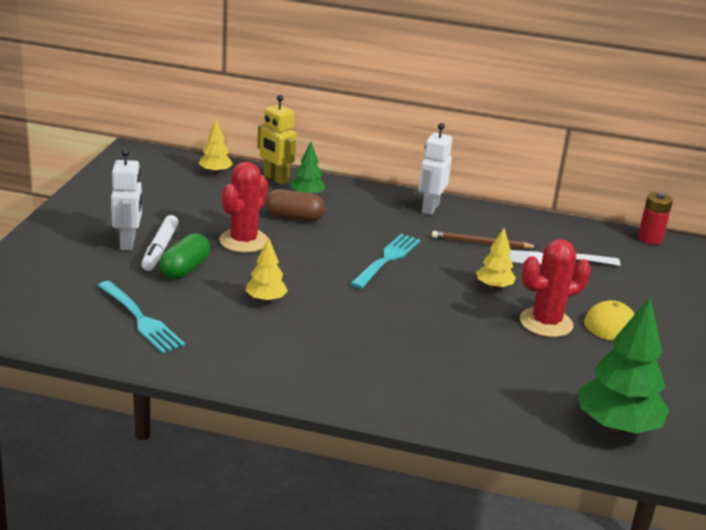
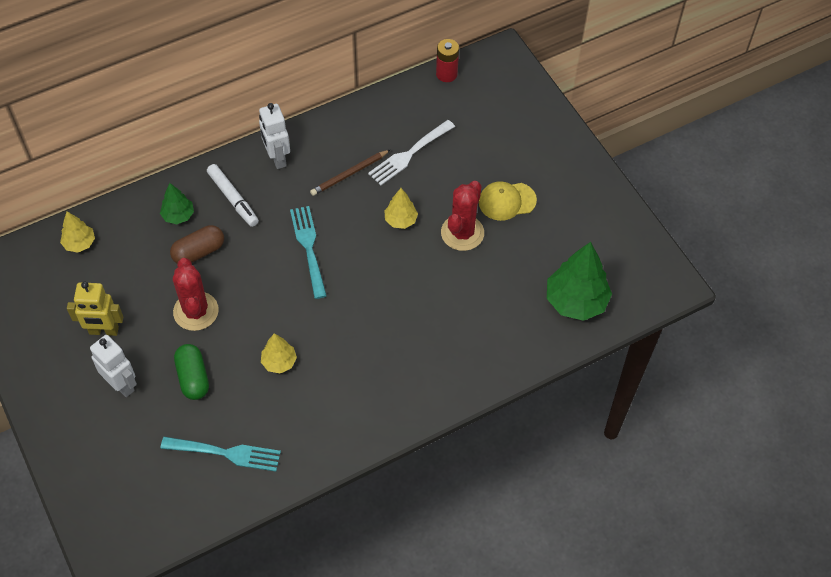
camera: 40 degrees left, 30 degrees up
white marker [141,215,179,271] -> white marker moved to [207,164,259,227]
yellow robot [257,95,296,185] -> yellow robot moved to [67,282,123,336]

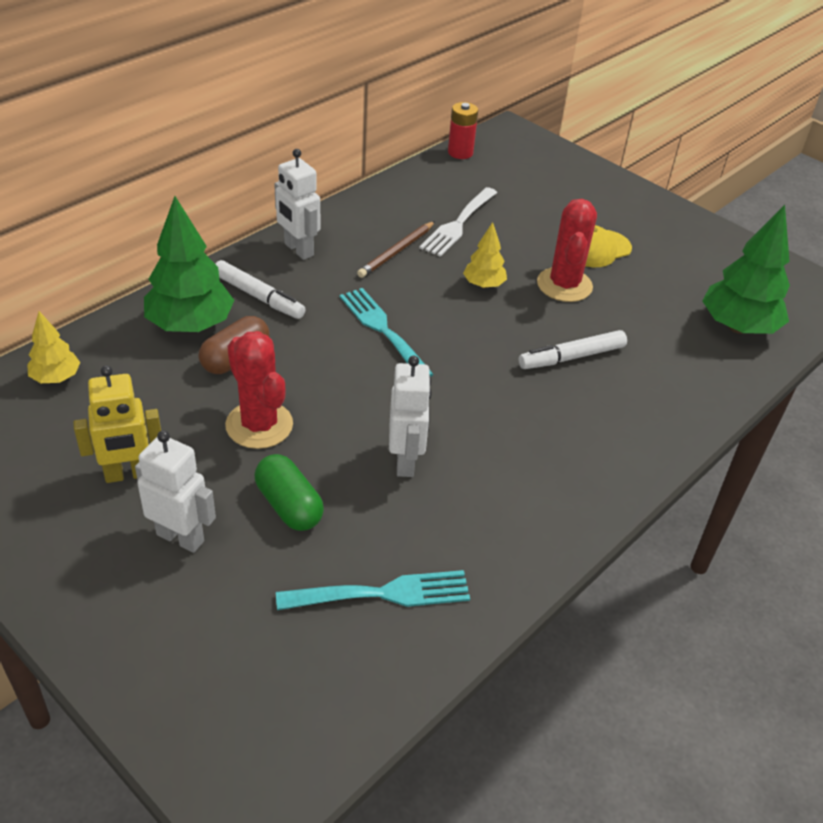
camera: 20 degrees left, 15 degrees down
green tree [160,183,194,224] -> green tree [144,196,234,332], size x1.86
yellow tree [261,333,297,373] -> white robot [389,356,432,477]
none -> white marker [519,330,627,369]

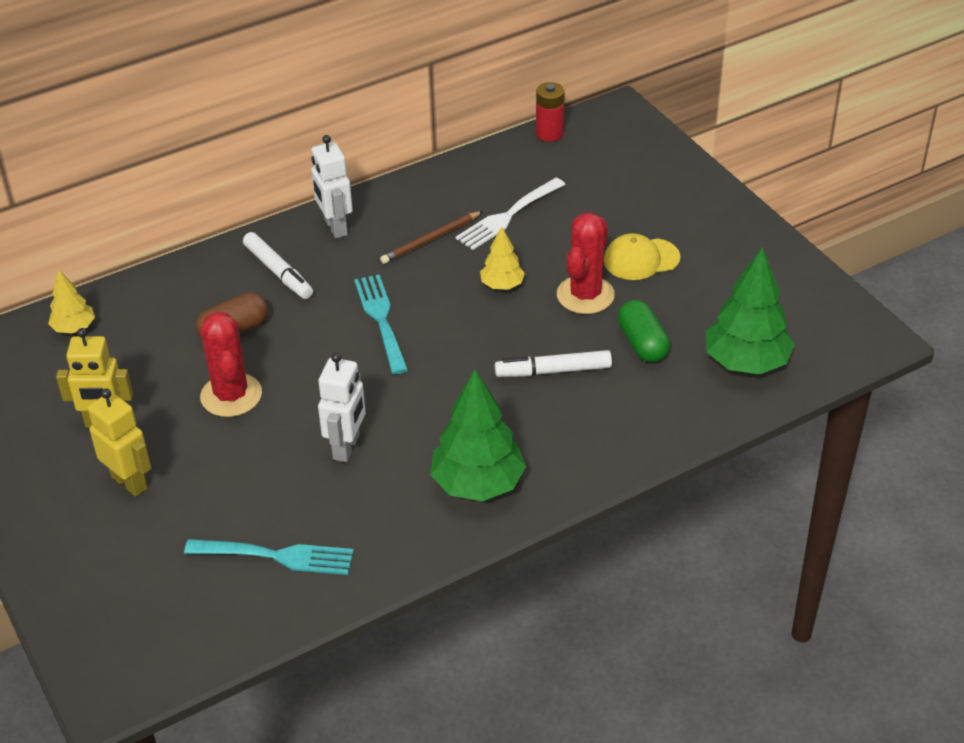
camera: 20 degrees right, 0 degrees up
white robot [135,430,216,553] -> yellow robot [88,389,151,497]
green tree [144,196,234,332] -> green tree moved to [430,369,526,501]
green capsule [255,454,324,531] -> green capsule moved to [618,300,670,363]

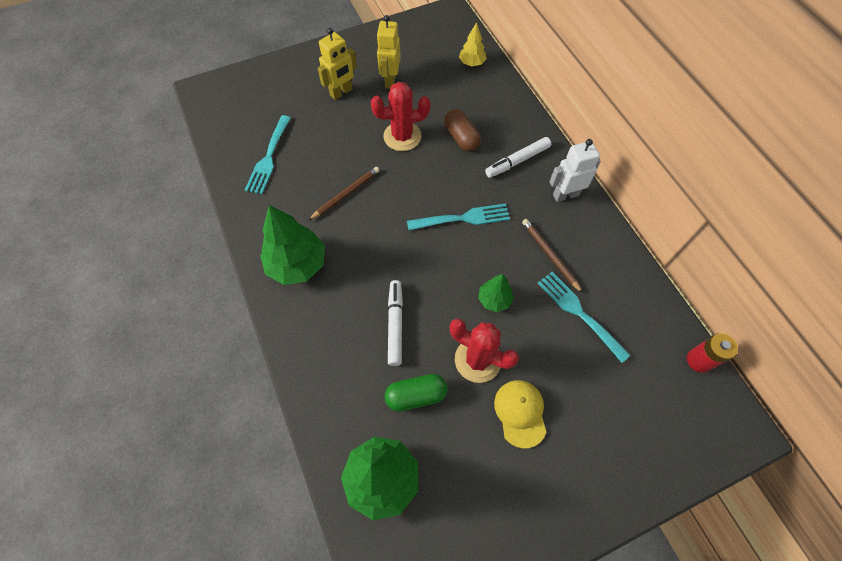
camera: 95 degrees right, 20 degrees up
white robot [318,353,366,462] -> brown pencil [308,167,380,221]
white fork [455,178,565,250] -> turquoise fork [538,272,631,363]
yellow tree [480,226,525,290] -> green tree [478,274,514,312]

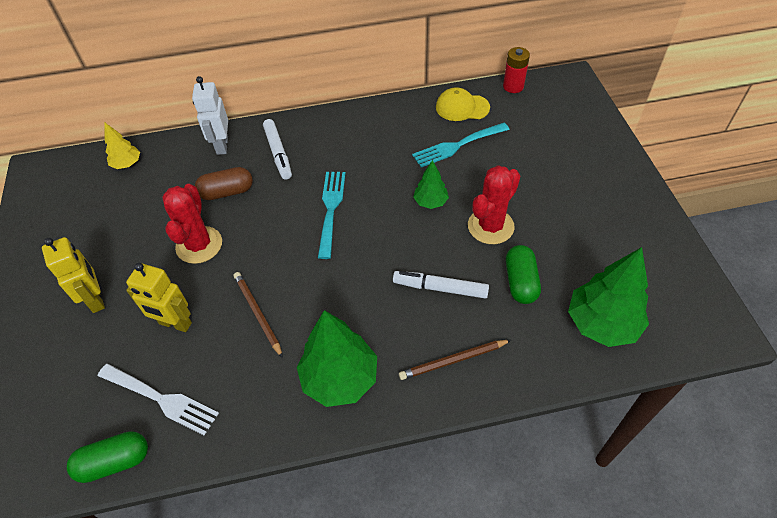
camera: 75 degrees left, 10 degrees down
turquoise fork [245,115,291,194] -> white fork [98,364,219,435]
yellow robot [376,15,401,89] -> yellow robot moved to [126,263,192,332]
yellow cap [494,380,546,448] -> yellow cap moved to [436,87,490,121]
brown pencil [522,219,583,293] -> brown pencil moved to [399,340,511,380]
white robot [550,139,601,202] -> white robot moved to [192,76,228,155]
none -> green capsule [67,431,148,483]

